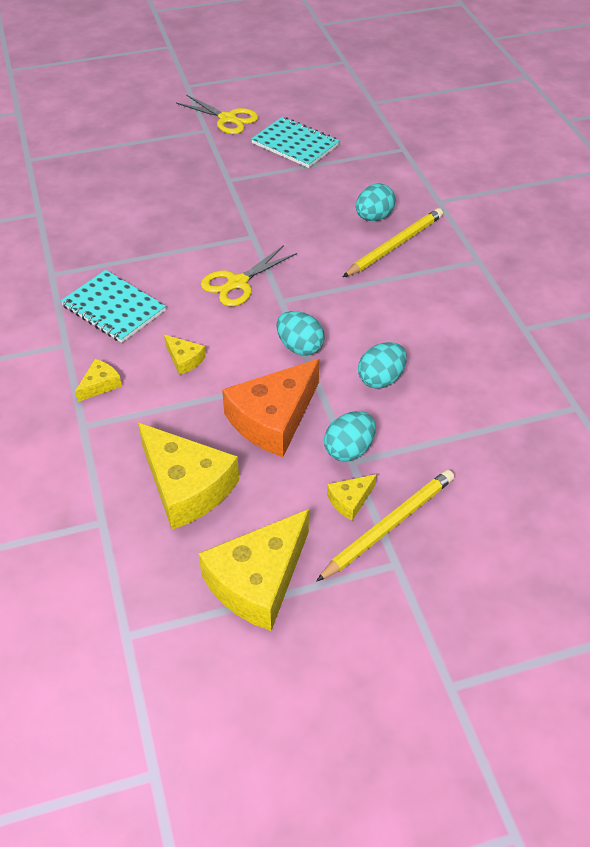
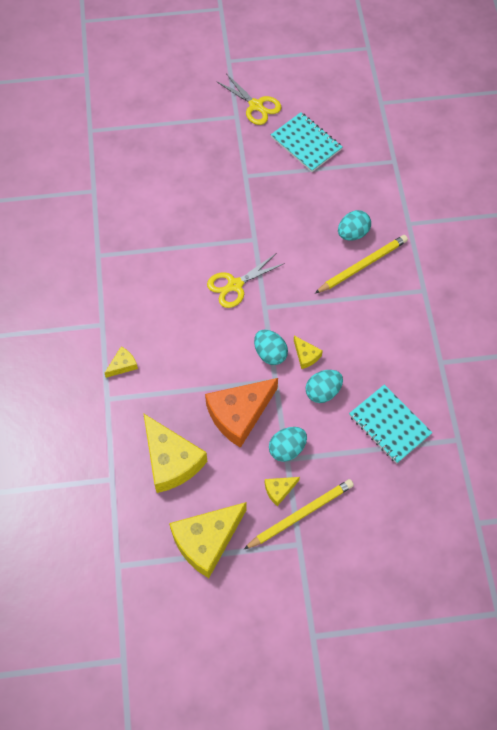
camera: 10 degrees right, 15 degrees up
turquoise notebook [61,270,166,343] -> turquoise notebook moved to [349,385,433,464]
yellow cheese [164,335,206,375] -> yellow cheese moved to [294,336,323,369]

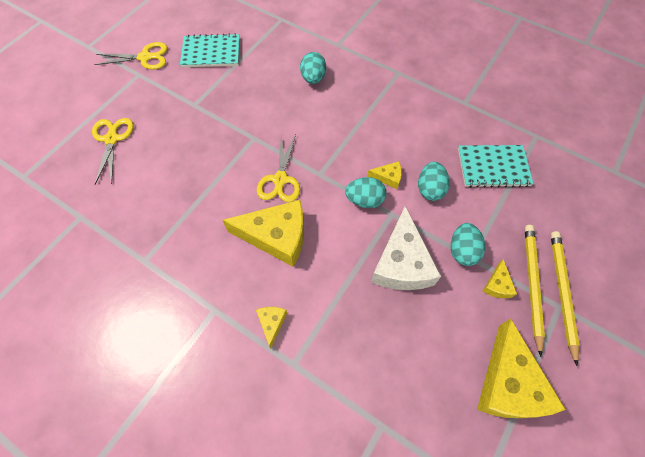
camera: 50 degrees left, 0 degrees up
yellow cheese [143,413,207,493] -> yellow cheese moved to [223,200,304,267]
orange cheese [205,378,278,448] -> white cheese [371,206,441,290]
yellow pencil [315,235,408,293] -> yellow pencil moved to [551,231,580,366]
none -> yellow scissors [92,118,134,184]

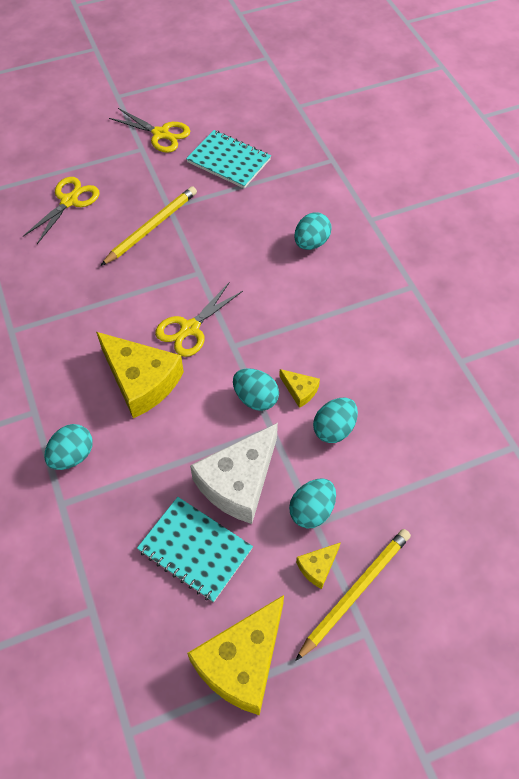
camera: 35 degrees right, 5 degrees down
yellow cheese [256,307,287,348] -> turquoise egg [44,424,93,470]
turquoise notebook [458,145,533,188] -> turquoise notebook moved to [137,497,253,602]
yellow pencil [551,231,580,366] -> yellow pencil moved to [101,186,197,266]

